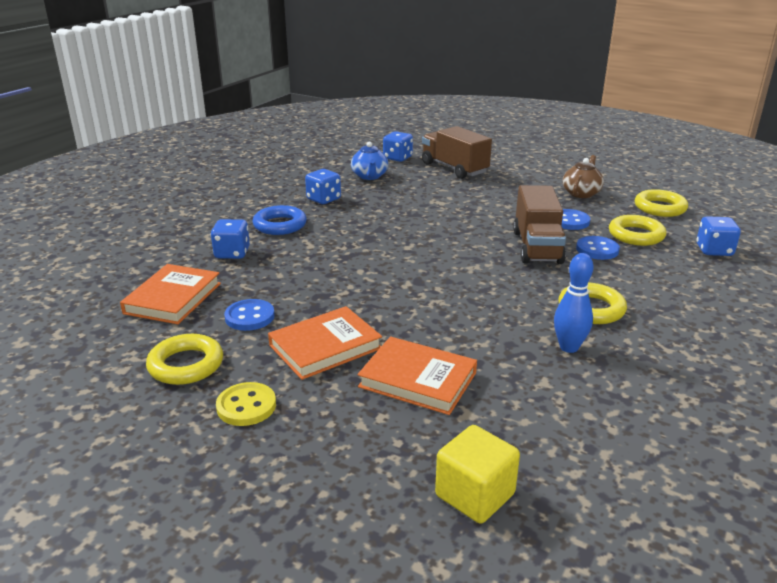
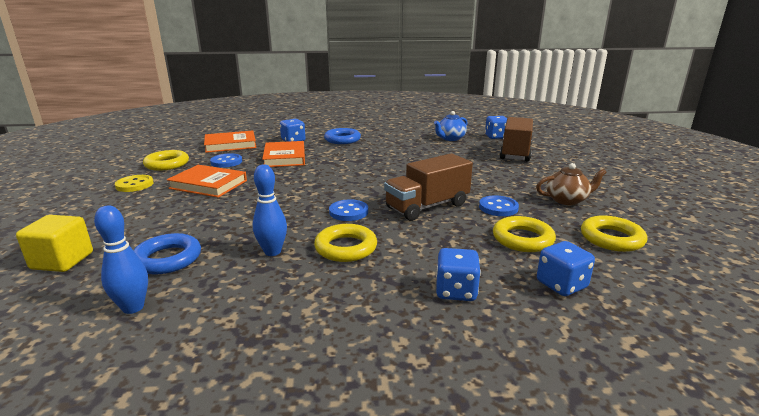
camera: 55 degrees right, 5 degrees down
blue dice [305,169,341,204] -> blue dice moved to [436,248,481,301]
orange book [358,336,477,415] -> orange book moved to [262,141,305,167]
blue button [576,236,620,260] -> blue button moved to [329,199,368,221]
none -> blue bowling pin [94,205,148,314]
none -> blue ring [133,233,201,275]

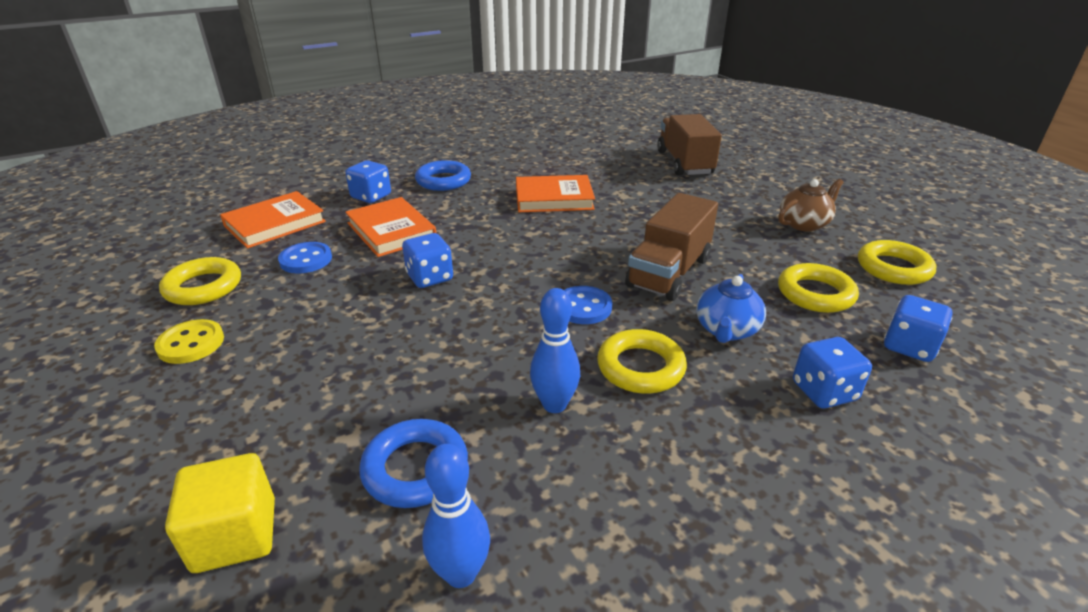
camera: 25 degrees left, 10 degrees up
orange book [167,165,247,198] -> orange book moved to [516,175,595,212]
blue teapot [434,111,468,141] -> blue teapot moved to [696,274,766,343]
blue button [479,195,519,216] -> none
blue dice [485,116,507,139] -> blue dice moved to [402,233,453,288]

